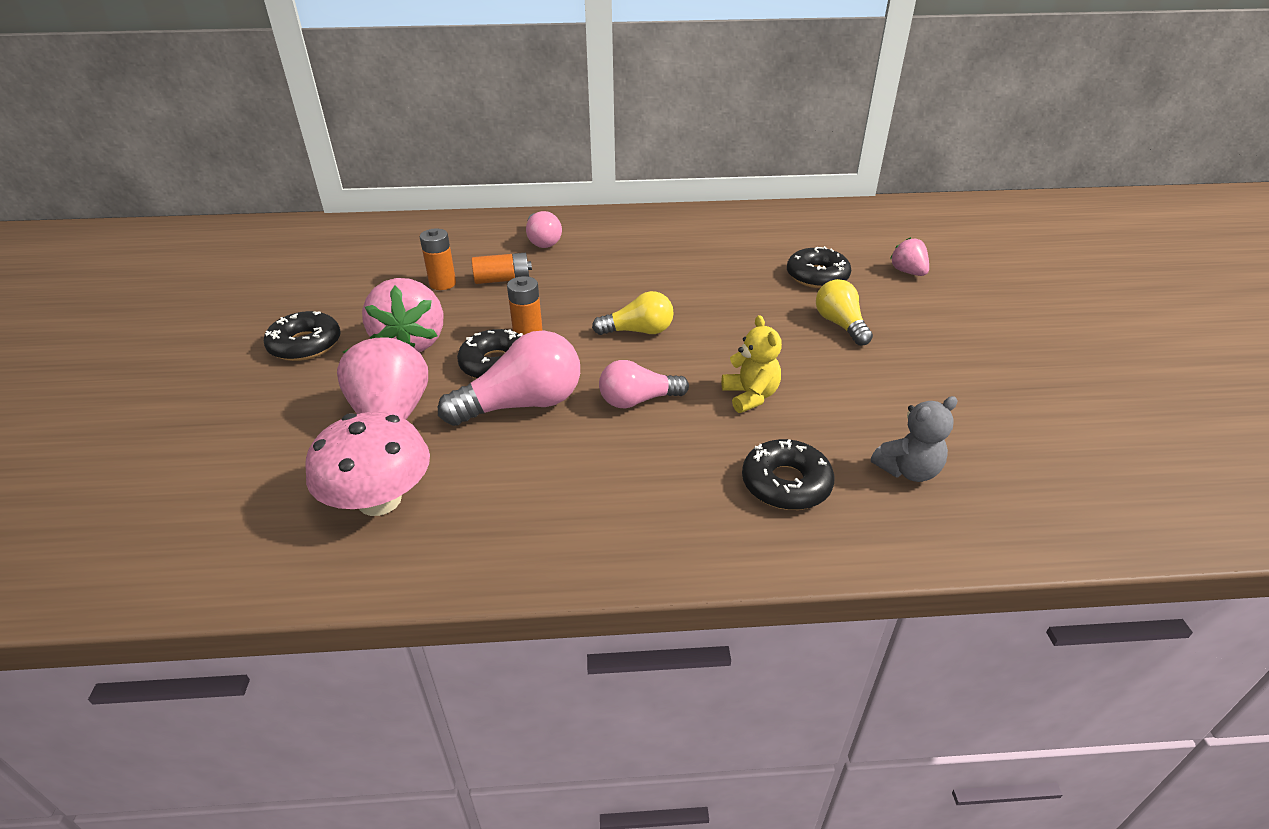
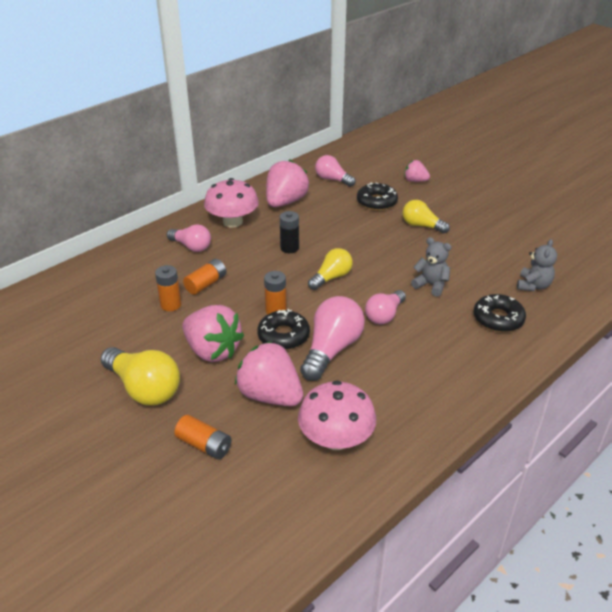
camera: 40 degrees left, 0 degrees up
black donut [264,311,341,361] -> yellow light bulb [101,347,180,406]
yellow teddy bear [722,315,782,413] -> grey teddy bear [411,237,451,297]
none -> orange battery [174,415,232,459]
none -> pink mushroom [204,178,259,227]
none -> pink strawberry [266,160,309,207]
none -> black battery [280,211,299,253]
none -> pink light bulb [315,155,355,187]

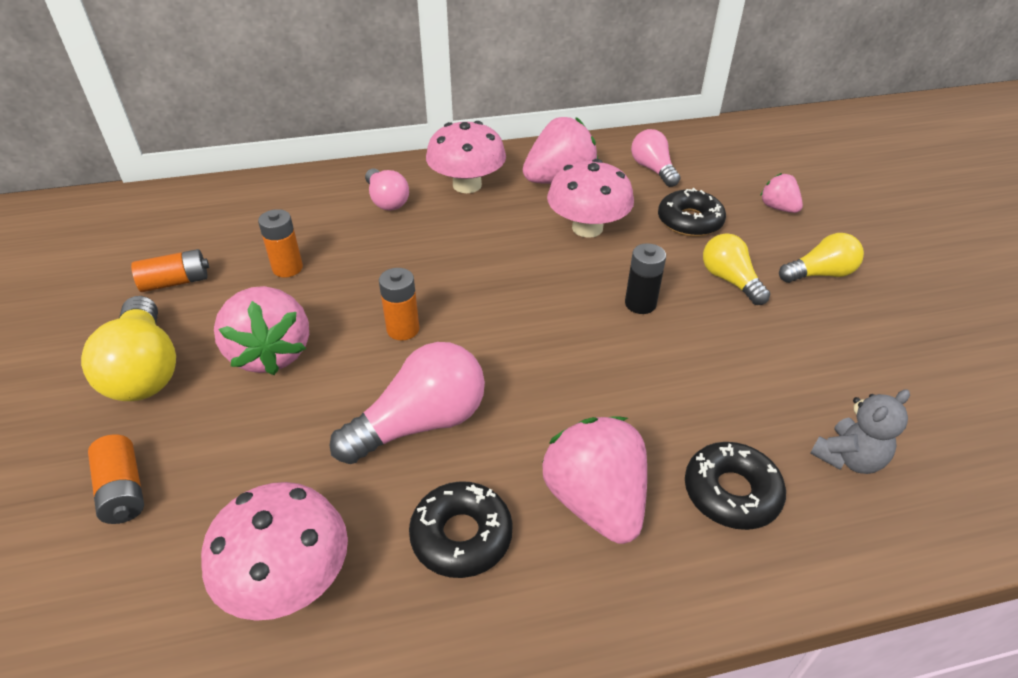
camera: 30 degrees right, 5 degrees up
orange battery [183,259,226,295] -> orange battery moved to [131,249,209,292]
pink strawberry [235,341,303,406] -> pink strawberry moved to [542,416,647,544]
black donut [257,309,310,350] -> black donut moved to [409,481,513,578]
black battery [280,211,299,253] -> black battery moved to [625,243,666,314]
yellow light bulb [308,248,353,290] -> yellow light bulb moved to [779,233,864,283]
pink light bulb [365,290,406,325] -> none
grey teddy bear [411,237,451,297] -> none
none -> pink mushroom [547,159,634,238]

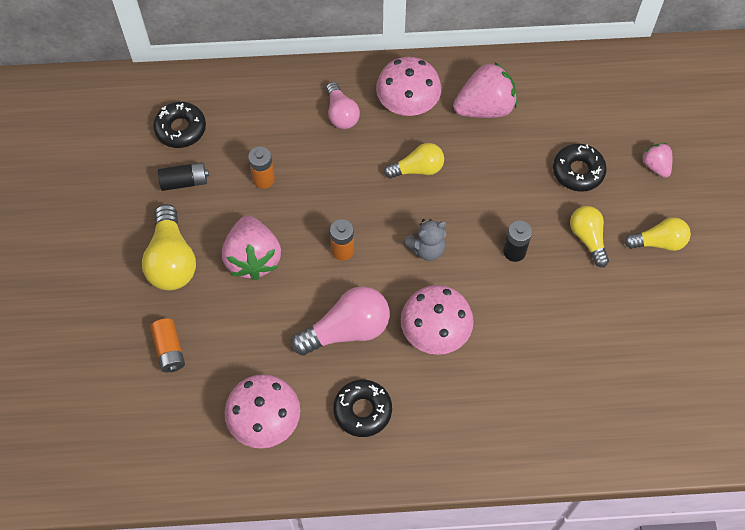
camera: 10 degrees right, 20 degrees up
orange battery [131,249,209,292] -> black battery [158,162,209,191]
pink strawberry [542,416,647,544] -> none
pink mushroom [547,159,634,238] -> pink mushroom moved to [401,285,474,355]
pink light bulb [631,129,680,187] -> none
black donut [685,442,786,530] -> black donut moved to [153,102,206,148]
grey teddy bear [810,389,910,474] -> grey teddy bear moved to [404,219,446,261]
none -> yellow light bulb [384,143,444,179]

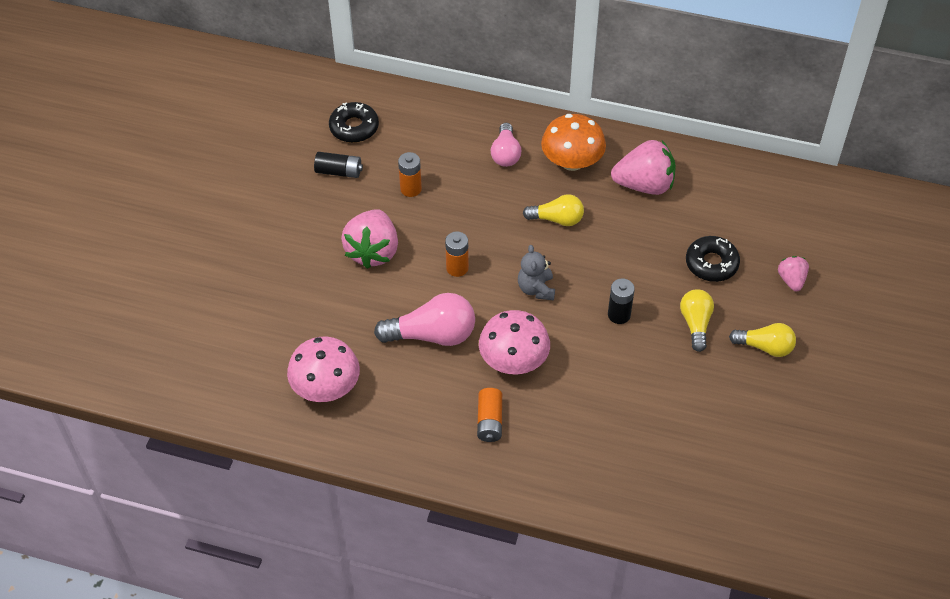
camera: 20 degrees right, 10 degrees down
yellow light bulb [142,204,196,291] -> none
orange battery [150,318,185,372] -> orange battery moved to [477,388,502,442]
black donut [333,380,392,437] -> none
pink mushroom [376,57,442,116] -> orange mushroom [541,114,606,171]
grey teddy bear [404,219,446,261] -> grey teddy bear turned 90 degrees clockwise [518,245,555,300]

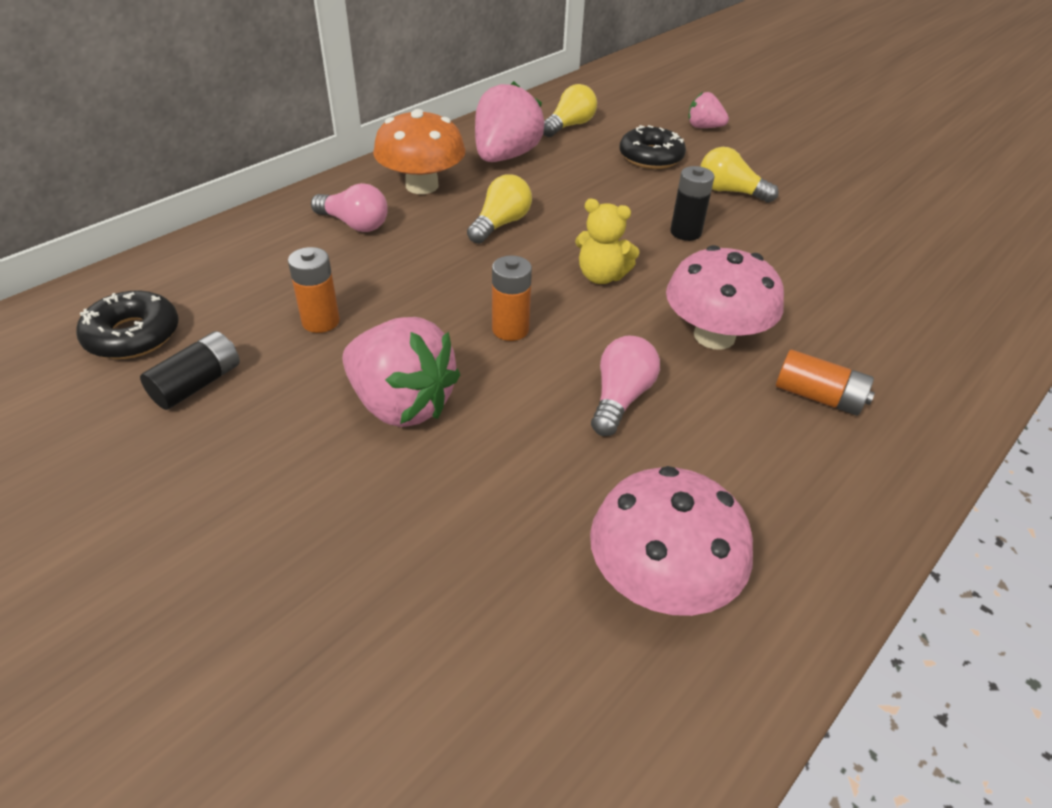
camera: 65 degrees left, 10 degrees down
pink light bulb [374,293,475,346] -> pink light bulb [591,336,660,436], size x0.64
grey teddy bear [518,245,555,300] -> yellow teddy bear [575,199,639,284]
yellow light bulb [729,323,796,357] -> yellow light bulb moved to [543,84,597,137]

